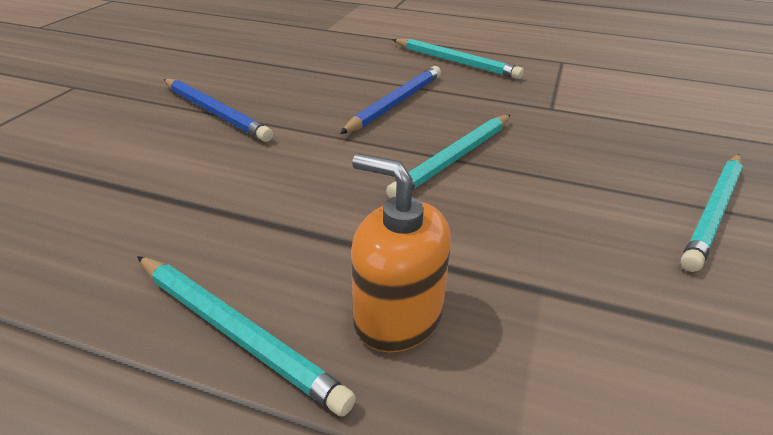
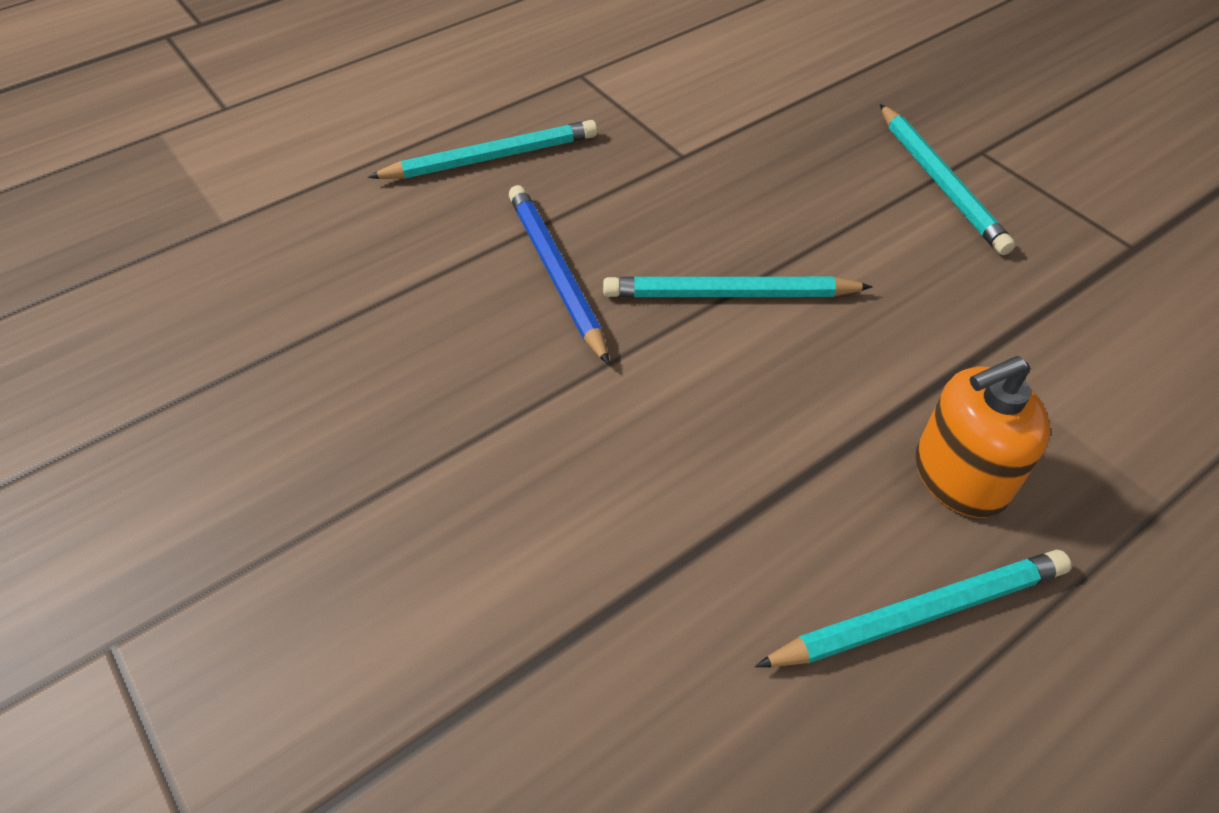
camera: 55 degrees left, 15 degrees up
blue pencil [164,79,273,142] -> none
turquoise pencil [386,115,511,198] -> turquoise pencil turned 105 degrees clockwise [603,277,873,297]

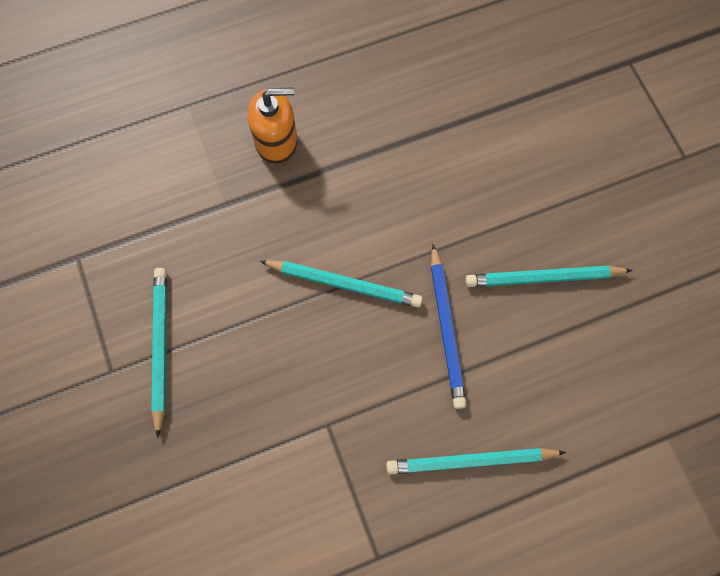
camera: 165 degrees left, 20 degrees up
turquoise pencil [755,550,1071,667] -> turquoise pencil moved to [466,266,633,287]

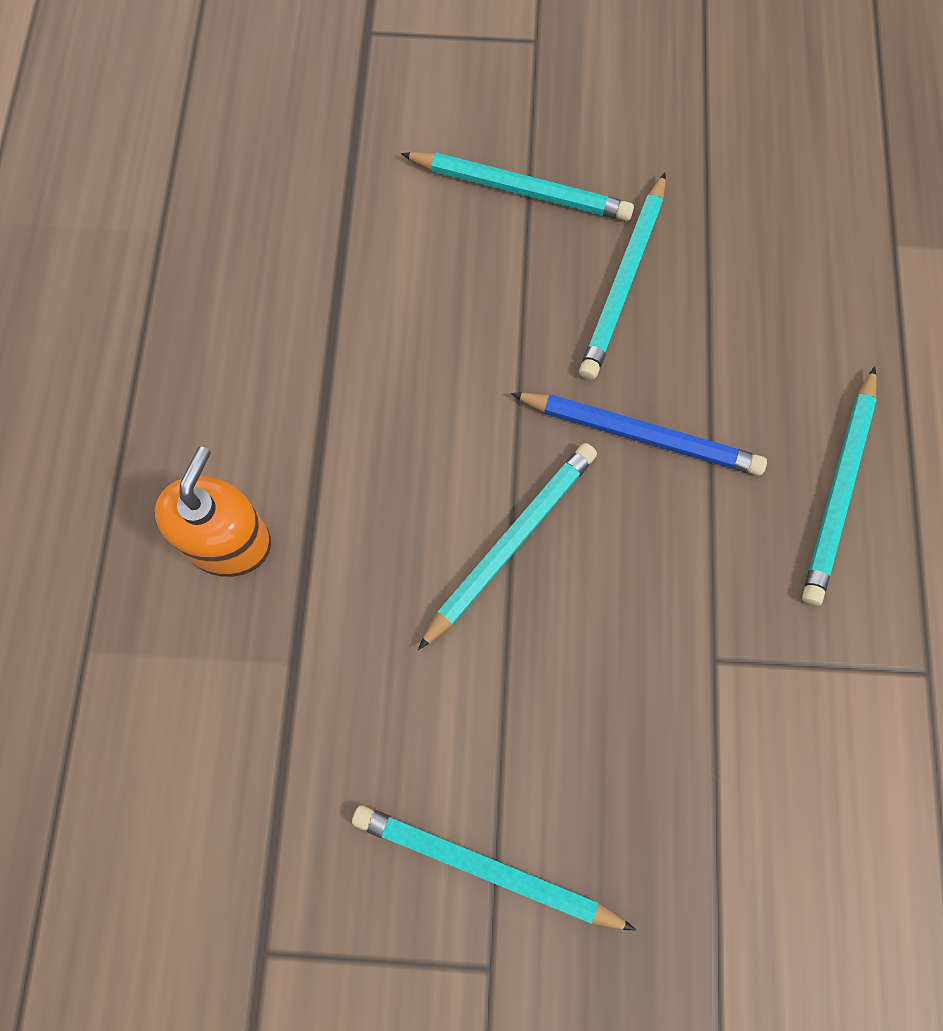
camera: 65 degrees left, 0 degrees up
none -> turquoise pencil [401,152,634,221]

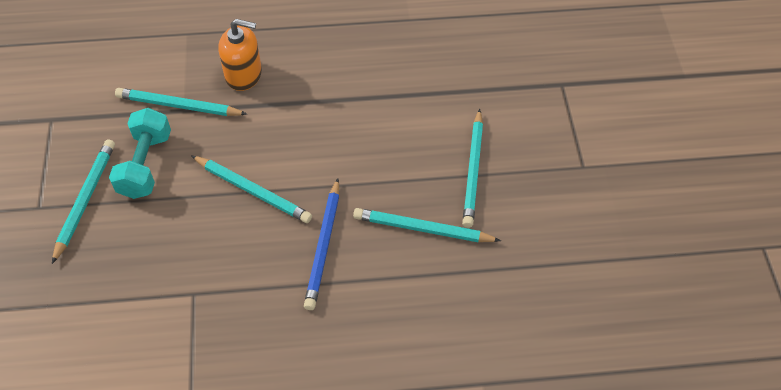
camera: 80 degrees right, 15 degrees down
turquoise pencil [802,366,877,606] -> turquoise pencil moved to [115,88,247,116]
none -> turquoise dumbbell [109,108,171,199]

